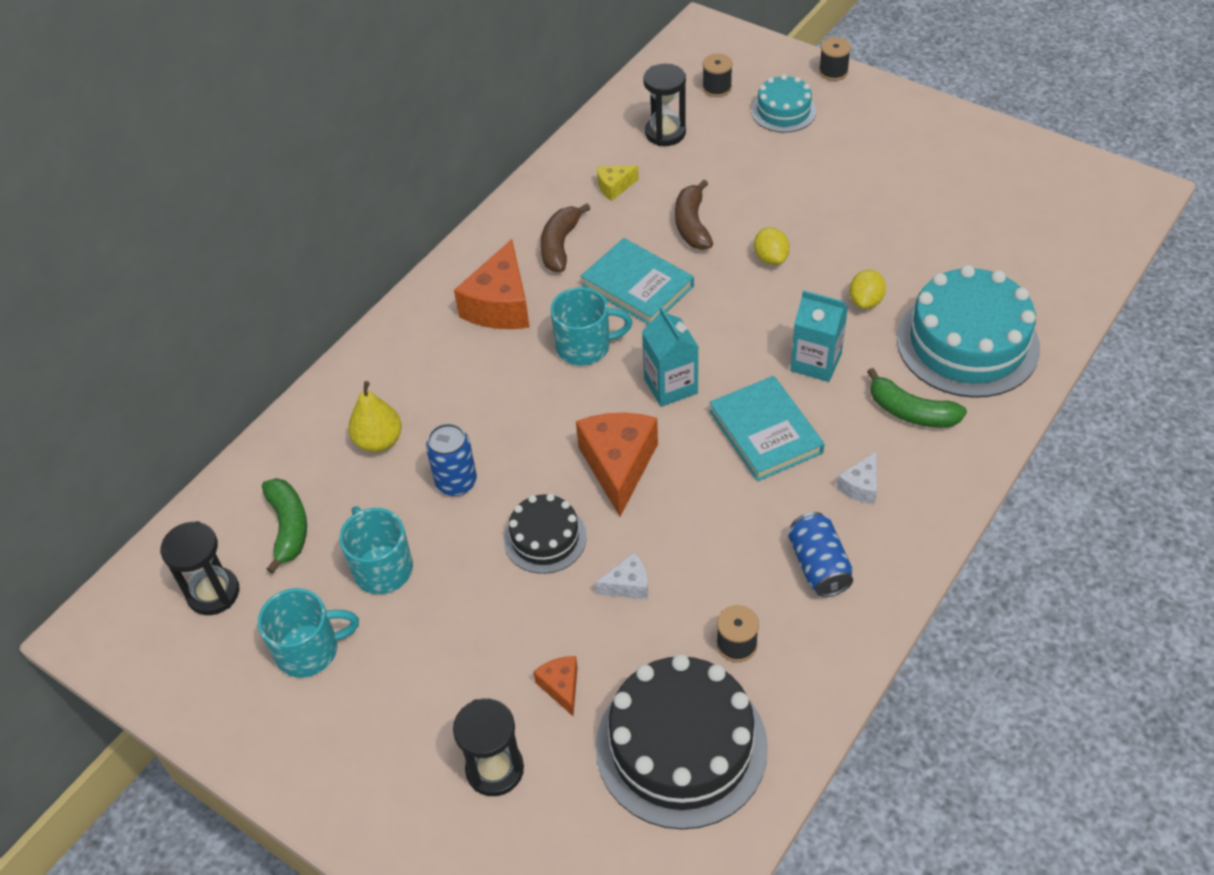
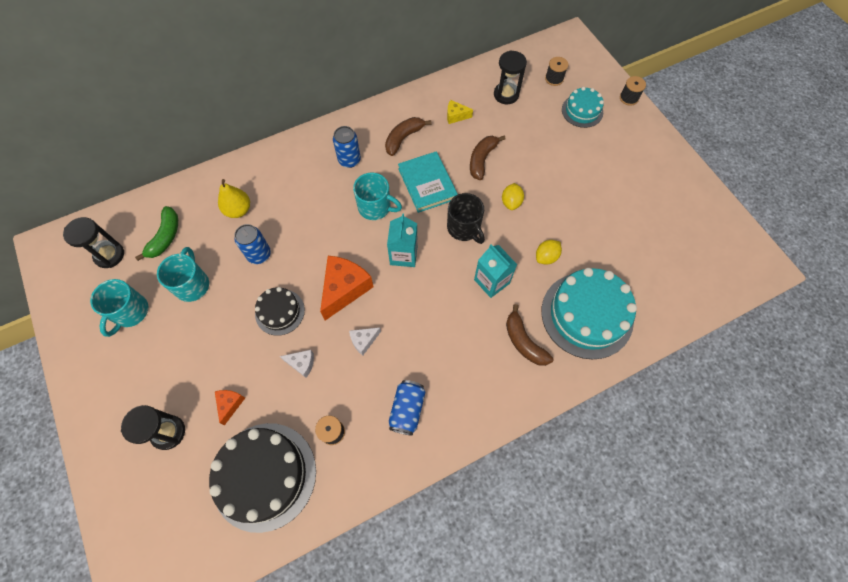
camera: 25 degrees right, 15 degrees up
turquoise mug [258,588,359,678] -> turquoise mug turned 90 degrees clockwise [90,279,148,337]
orange cheese [454,239,530,329] -> blue can [333,126,361,168]
turquoise book [709,376,824,481] -> none
white cheese [836,452,877,504] -> white cheese moved to [349,327,381,356]
green banana [867,368,967,428] -> brown banana [506,304,553,366]
none -> black mug [447,193,485,244]

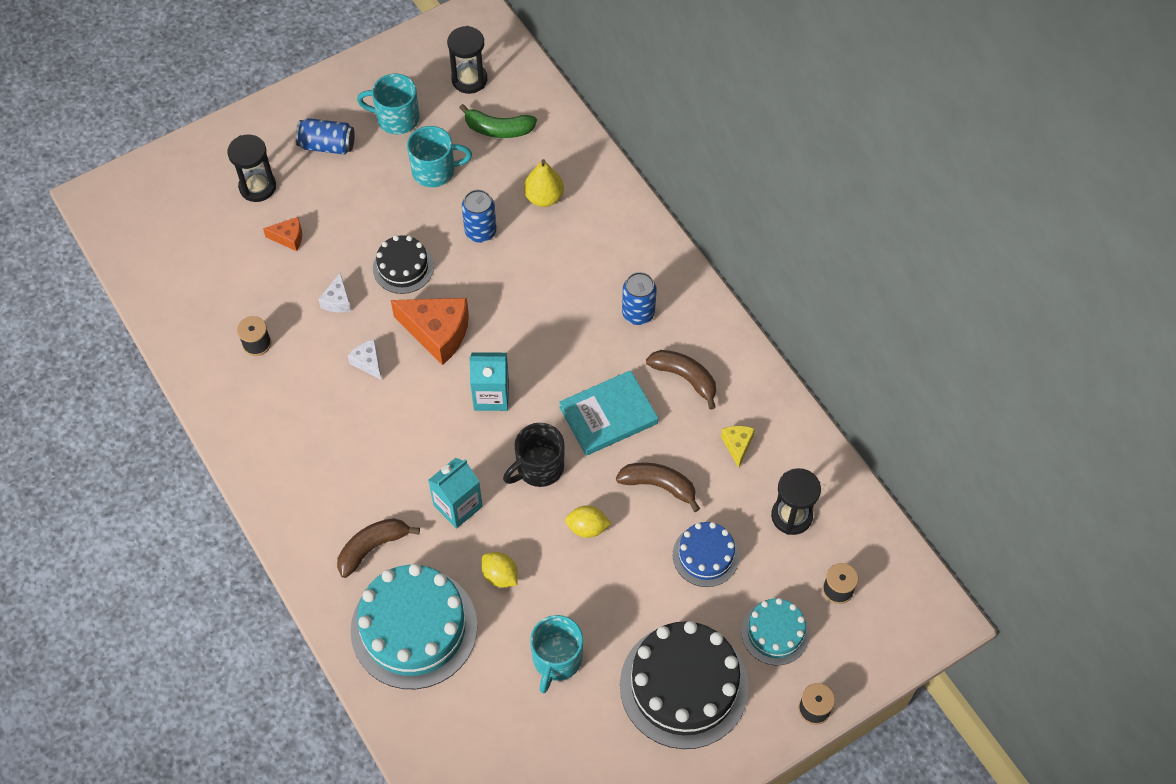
camera: 85 degrees right, 5 degrees down
black cake [209,423,316,533] -> black cake moved to [620,621,749,749]
turquoise mug [353,173,402,220] -> turquoise mug moved to [530,615,583,693]
blue can [389,380,426,436] -> blue can moved to [296,118,355,155]
none -> blue cake [673,522,739,587]

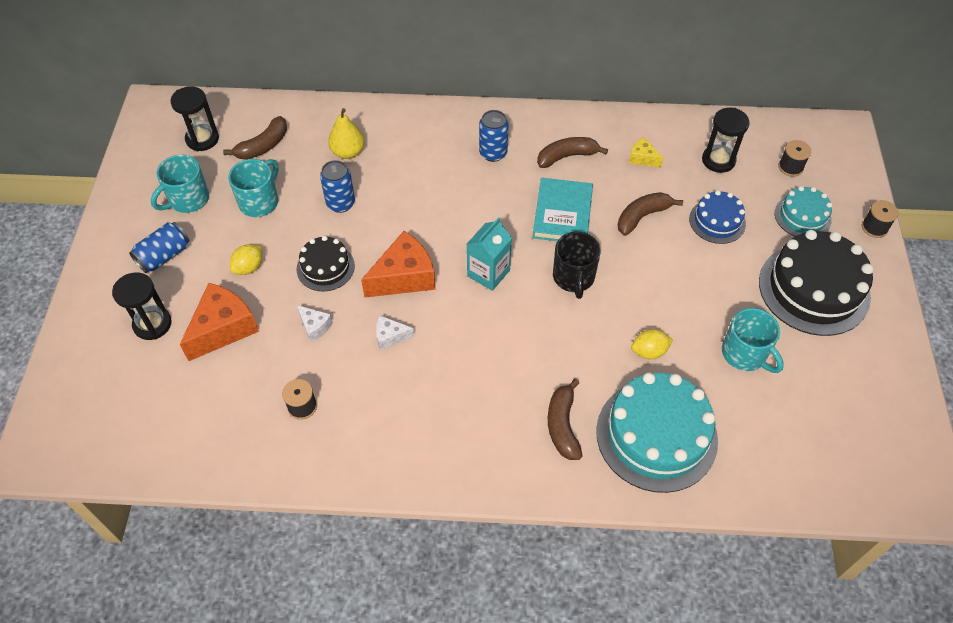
camera: 55 degrees left, 5 degrees down
orange cheese [263,217,302,251] -> orange cheese [180,283,259,361], size x1.99
turquoise carton [428,458,483,529] -> none
green banana [459,104,537,138] -> brown banana [223,116,287,160]
yellow lemon [565,505,612,538] -> yellow lemon moved to [230,244,262,275]

